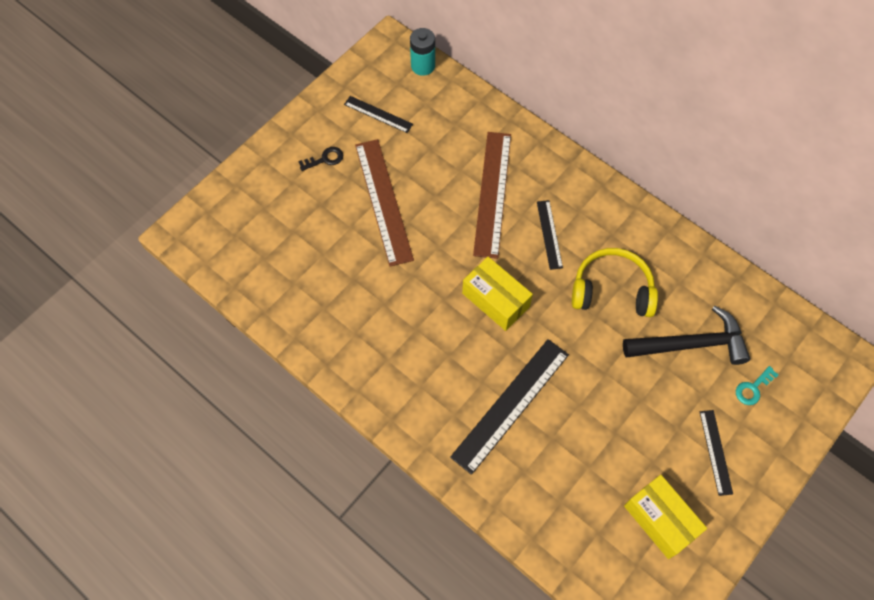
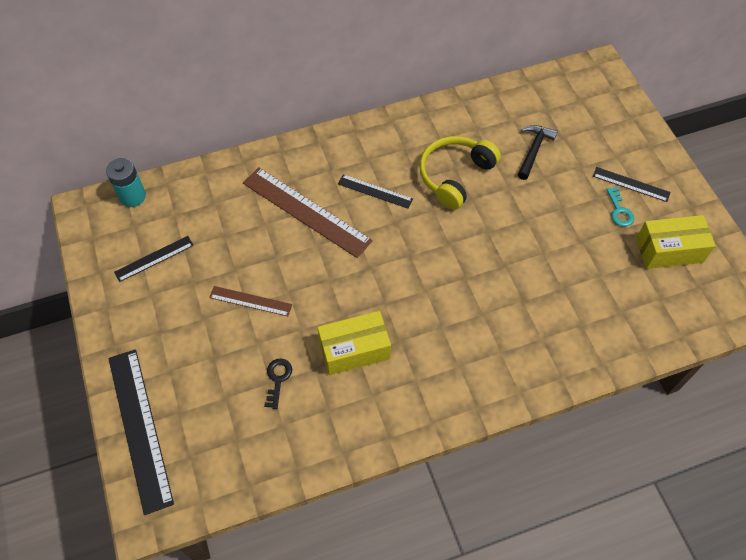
camera: 60 degrees left, 5 degrees down
black key [298,147,343,171] -> black key moved to [264,359,292,409]
brown ruler [355,139,414,267] -> brown ruler [209,286,292,316], size x0.53
black ruler [450,339,569,475] -> black ruler moved to [108,349,174,515]
yellow box [462,257,533,331] -> yellow box moved to [317,311,391,375]
black hammer [623,306,750,365] -> black hammer [518,125,558,180], size x0.62
turquoise key [736,366,778,405] -> turquoise key moved to [606,187,634,227]

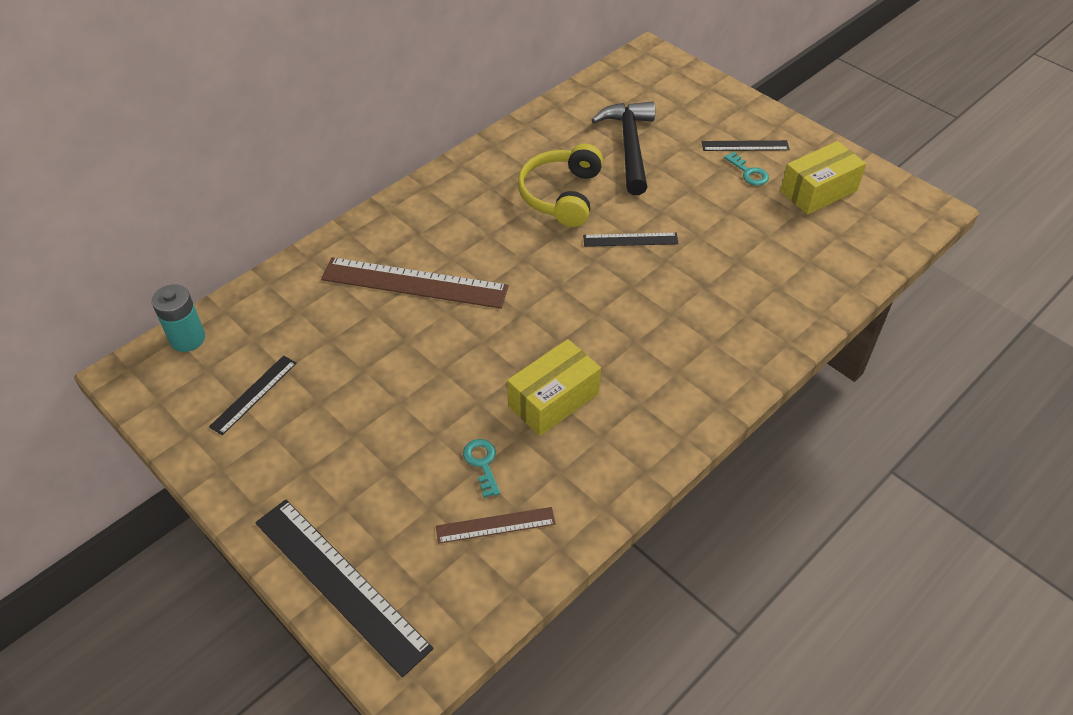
camera: 25 degrees left, 10 degrees down
brown ruler [209,286,292,316] -> brown ruler moved to [436,507,556,544]
black key [264,359,292,409] -> turquoise key [463,439,500,498]
black ruler [338,175,413,209] -> black ruler moved to [583,233,679,247]
black hammer [518,125,558,180] -> black hammer [592,102,655,195], size x1.62

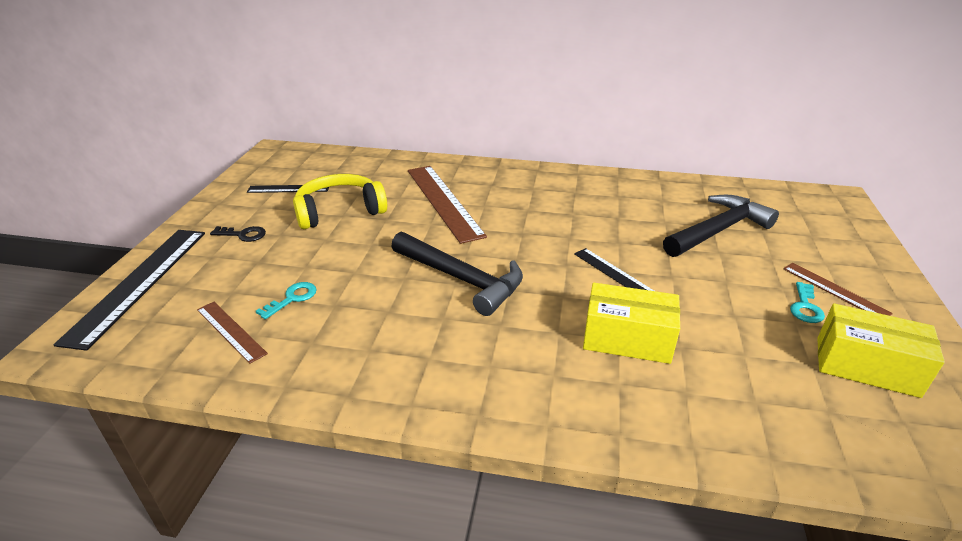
camera: 55 degrees right, 15 degrees down
turquoise battery [152,285,205,352] -> none
yellow box [507,339,601,436] -> yellow box moved to [583,283,680,364]
yellow headphones [518,144,603,227] -> yellow headphones moved to [293,174,387,229]
black ruler [702,140,790,151] -> brown ruler [783,263,893,316]
none -> black key [210,226,266,242]
none -> black hammer [391,232,523,316]

